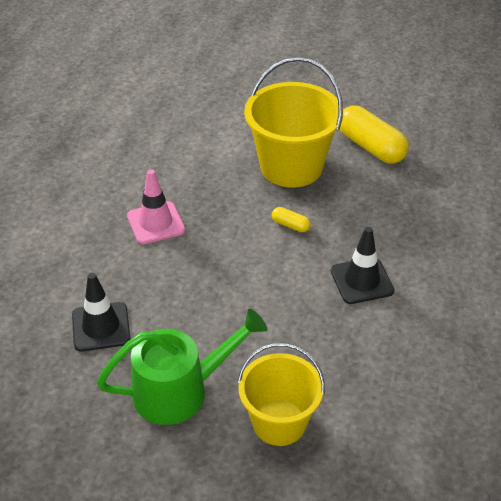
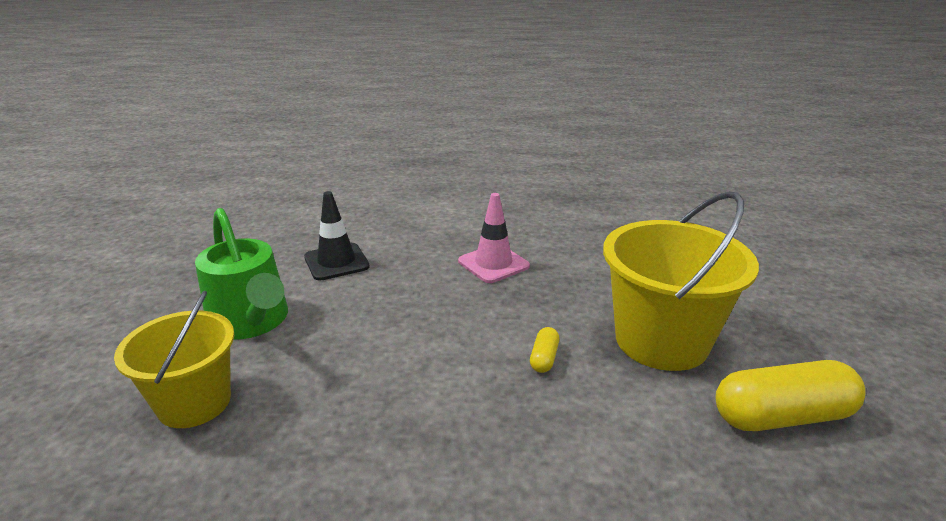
camera: 75 degrees right, 15 degrees down
black traffic cone [331,227,394,304] -> none
yellow capsule [340,106,409,164] -> yellow capsule turned 45 degrees clockwise [715,360,866,431]

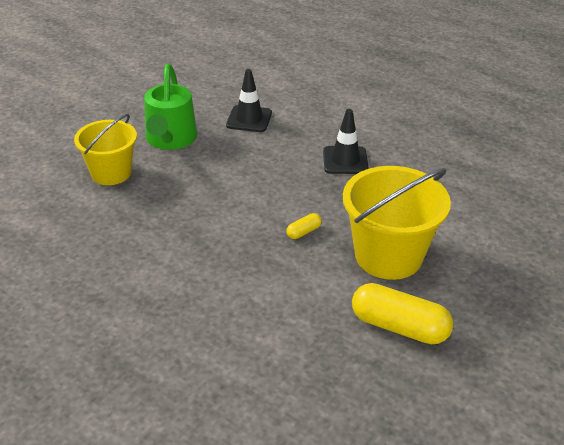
camera: 35 degrees right, 10 degrees up
pink traffic cone [458,193,530,283] -> black traffic cone [323,109,369,174]

